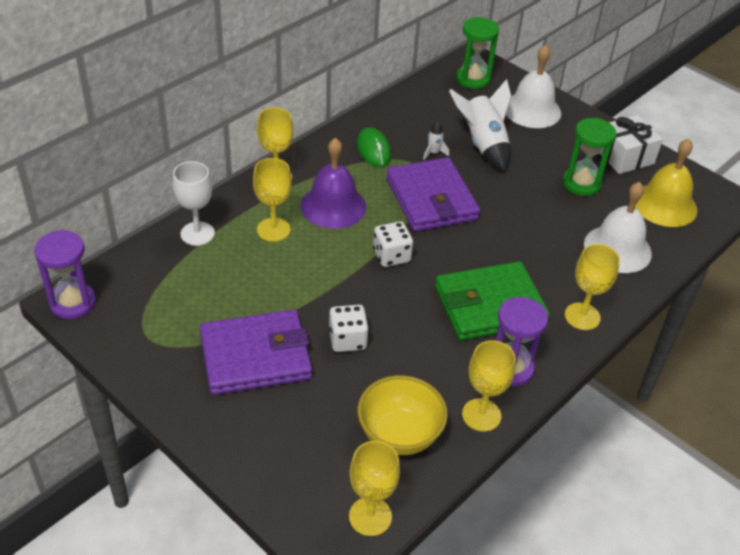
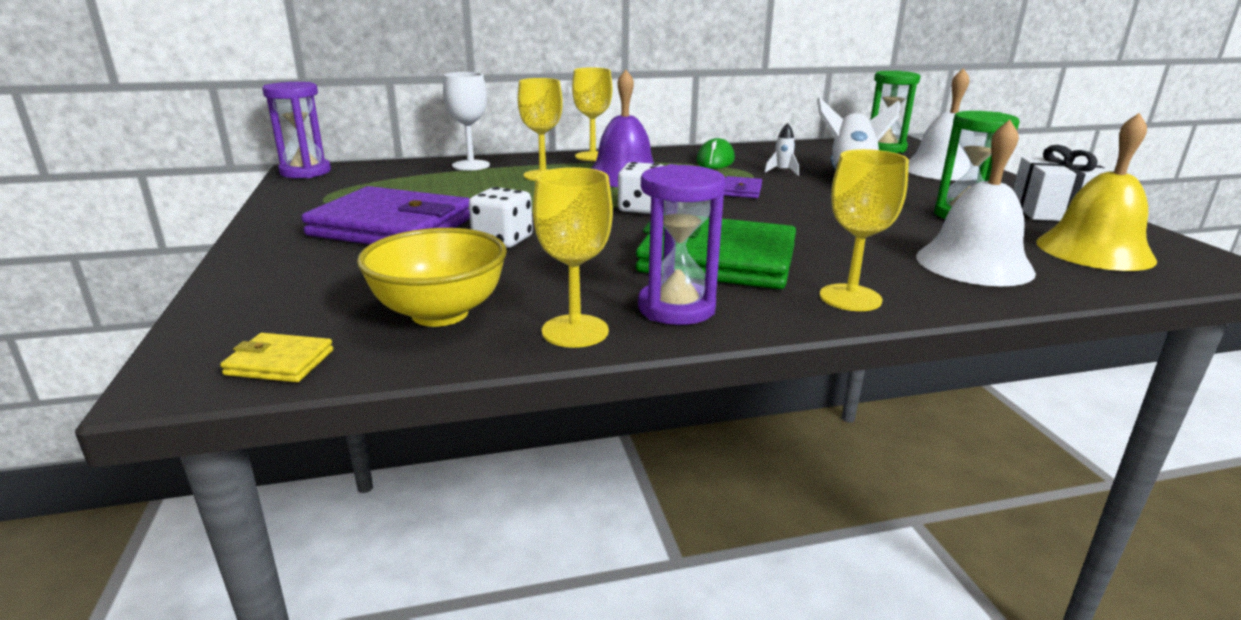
camera: 35 degrees right, 20 degrees down
yellow goblet [349,441,400,536] -> yellow wallet [220,333,333,382]
purple wallet [386,157,480,232] -> purple wallet [724,176,762,198], size x0.42

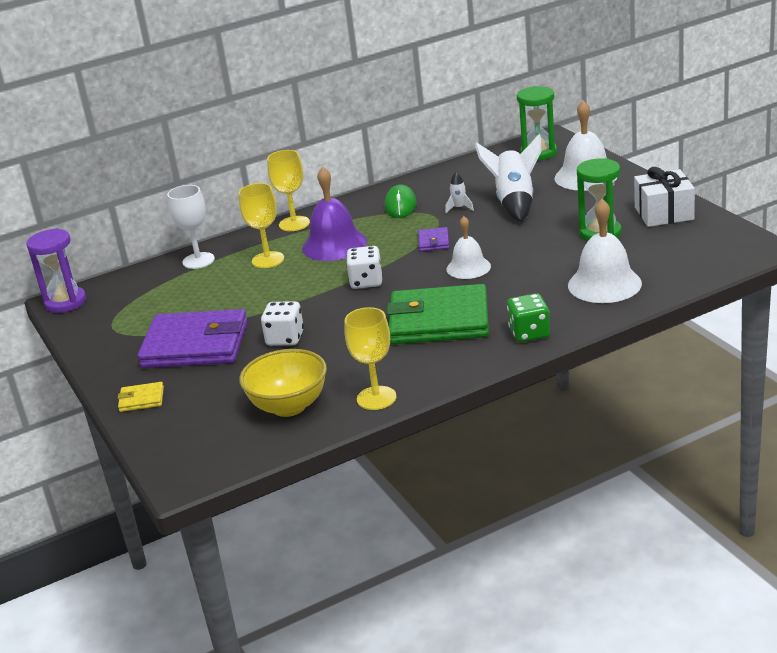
camera: 10 degrees left, 5 degrees up
yellow wallet [220,333,333,382] -> yellow wallet moved to [117,382,164,412]
purple hourglass [638,164,726,325] -> none
yellow goblet [820,149,909,311] -> green dice [507,293,550,342]
yellow bell [1036,113,1157,271] -> none
none -> white bell [446,216,491,279]

